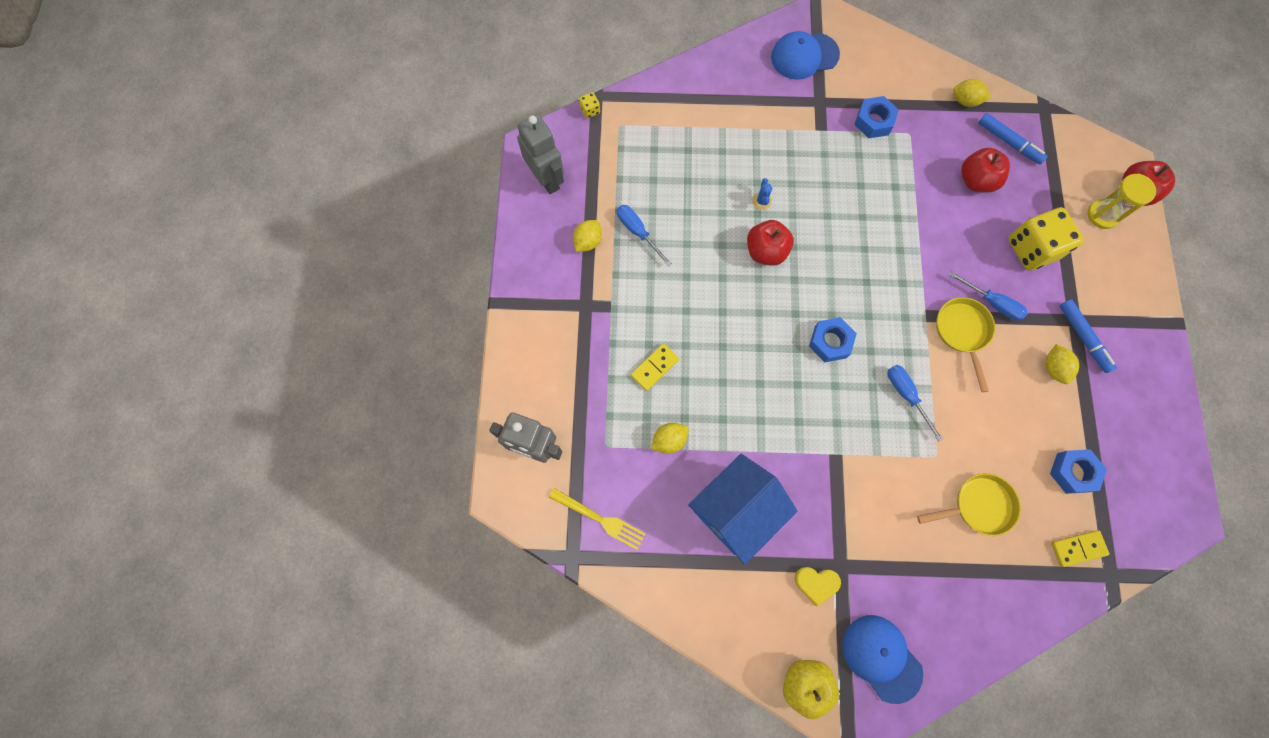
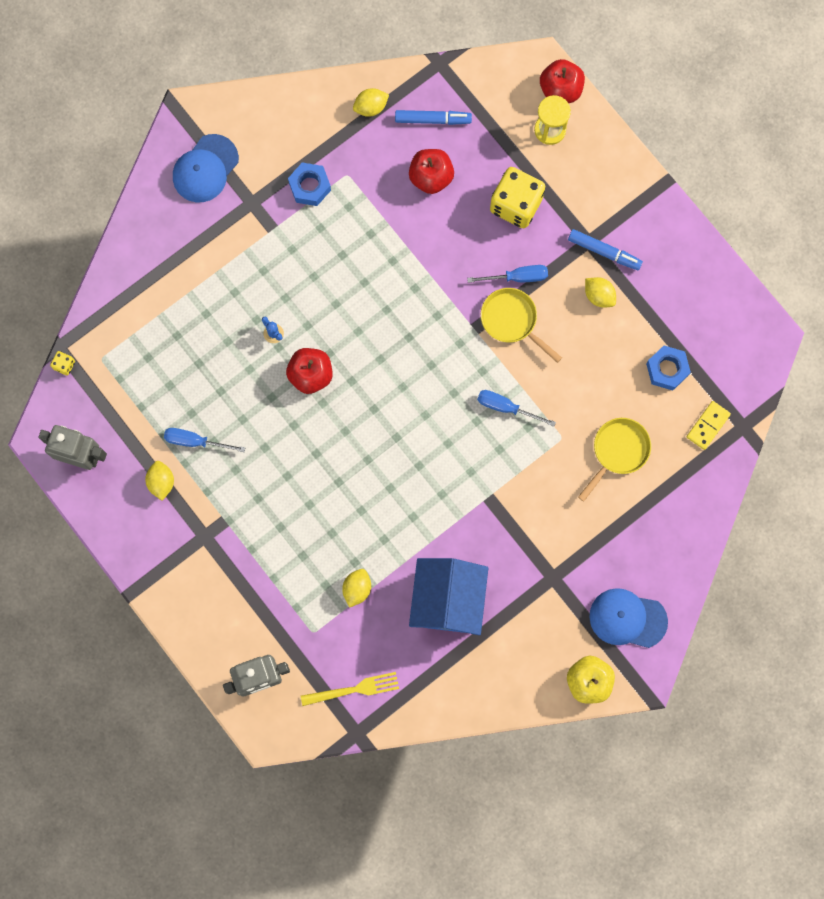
camera: 40 degrees left, 5 degrees up
yellow domino [631,344,679,391] -> none
yellow heart [795,567,841,606] -> none
blue nut [809,317,857,362] -> none

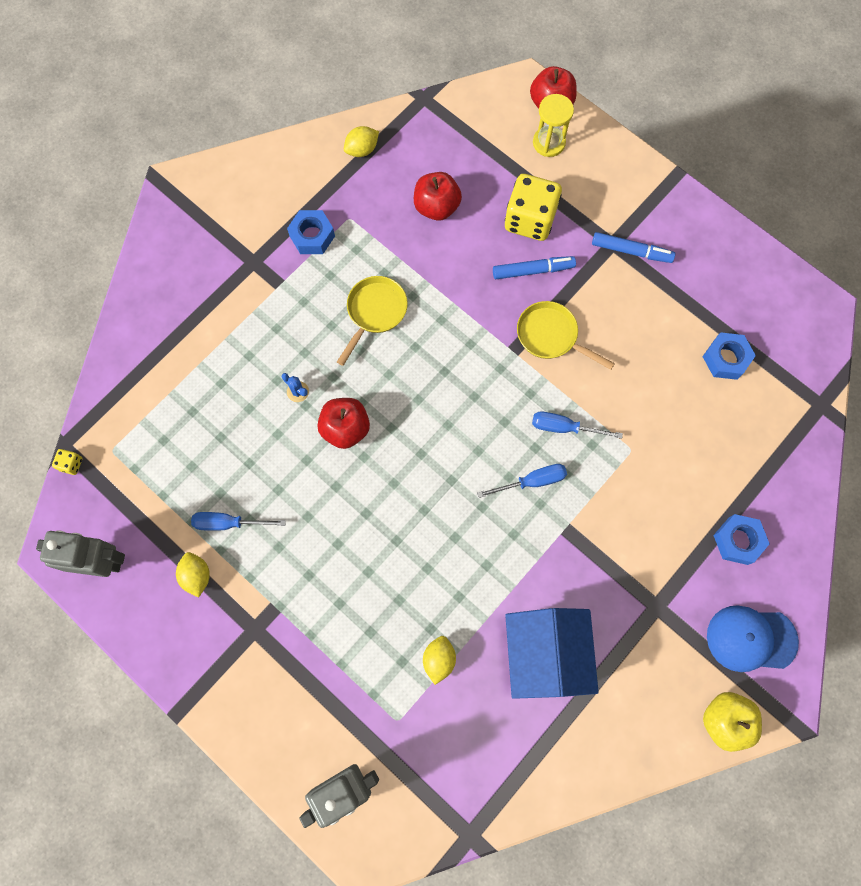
camera: 10 degrees left, 5 degrees down
blue cap [173,134,239,202] -> none
yellow fork [301,672,399,706] -> none
blue marker [395,110,472,125] -> blue marker moved to [493,256,576,279]
blue screwdriver [467,265,548,283] -> blue screwdriver moved to [477,464,567,498]
yellow pan [578,418,651,502] -> yellow pan moved to [337,276,408,366]
yellow lemon [585,277,616,308] -> none
yellow domino [687,401,731,450] -> none
none -> blue nut [713,514,770,565]

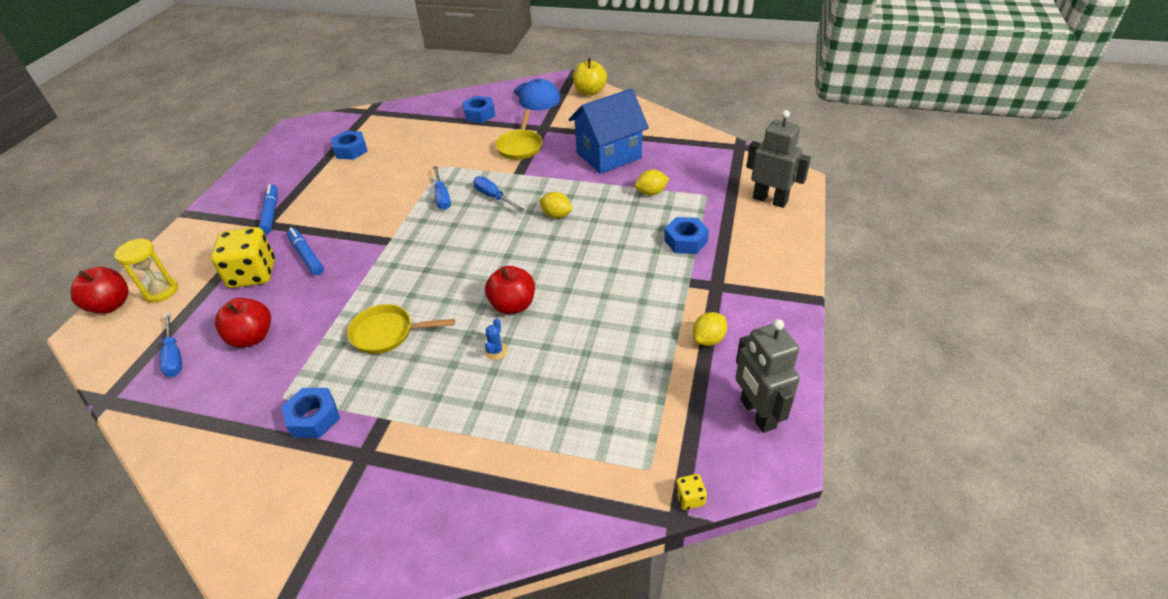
camera: 115 degrees left, 30 degrees down
blue screwdriver [191,512,286,531] -> blue screwdriver moved to [159,313,182,377]
yellow lemon [344,126,379,157] -> yellow lemon moved to [539,192,572,218]
yellow pan [517,301,615,370] -> yellow pan moved to [495,109,542,160]
none -> blue nut [664,217,709,254]

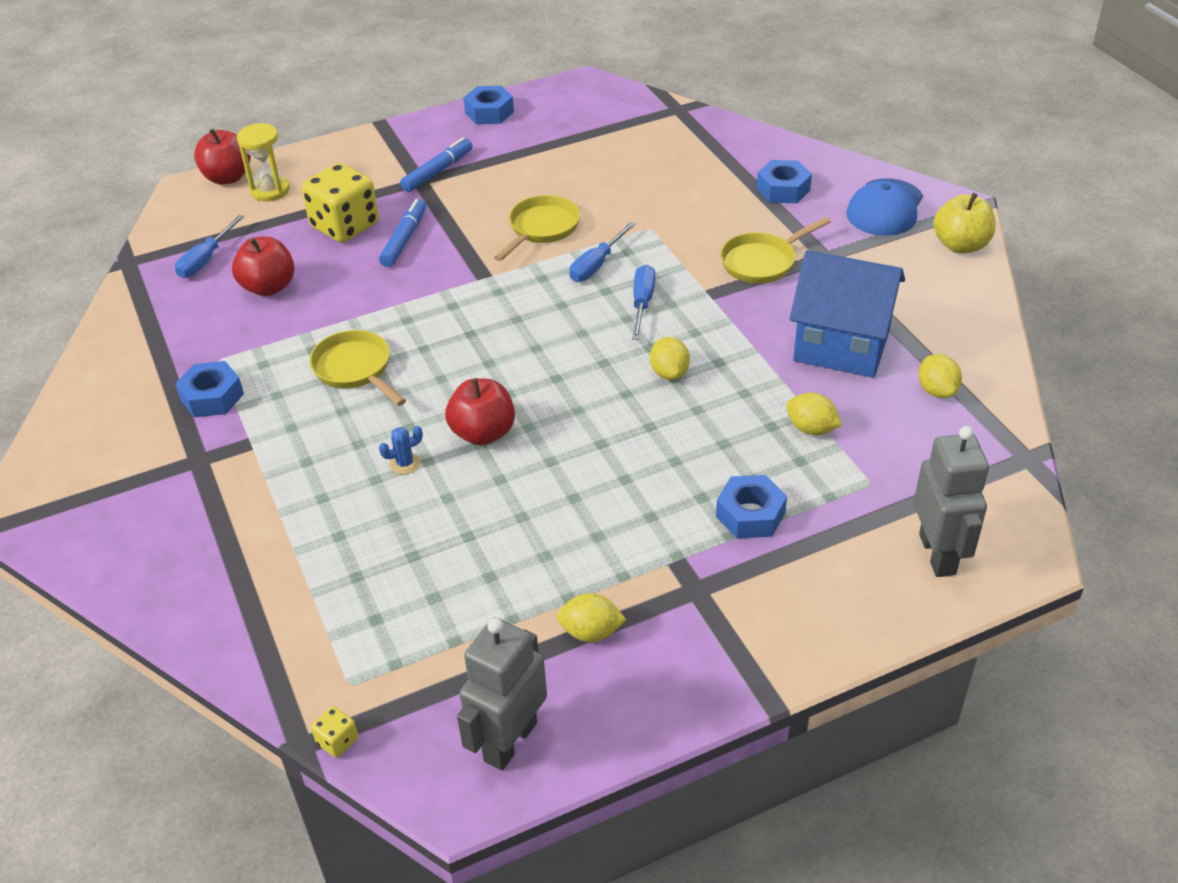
camera: 50 degrees right, 0 degrees up
blue nut [331,131,368,160] -> blue nut moved to [464,86,514,124]
none -> yellow pan [494,195,580,261]
none -> yellow lemon [918,354,962,398]

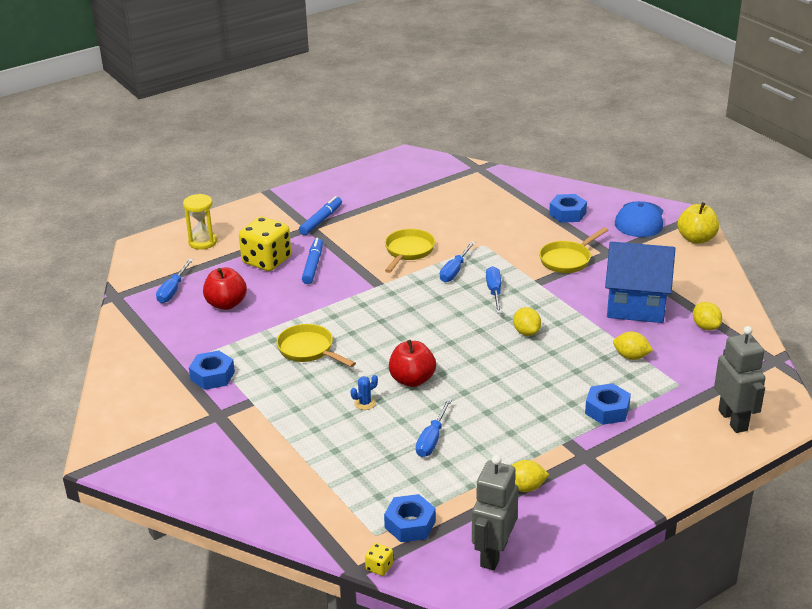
camera: 10 degrees left, 10 degrees down
red apple [194,129,251,184] -> none
blue nut [464,86,514,124] -> blue nut moved to [384,494,436,542]
none -> blue screwdriver [416,398,452,457]

